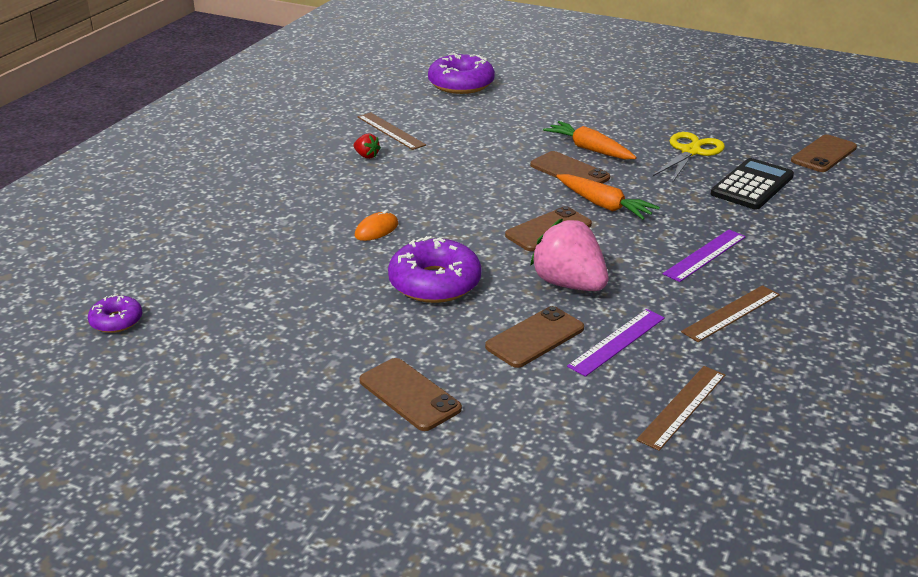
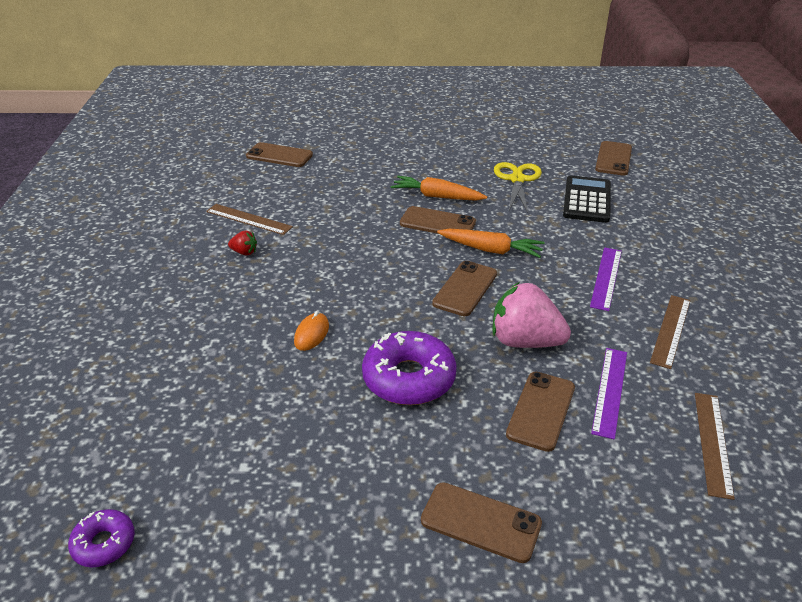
camera: 25 degrees left, 5 degrees up
purple donut [428,53,495,94] -> brown phone [246,142,313,167]

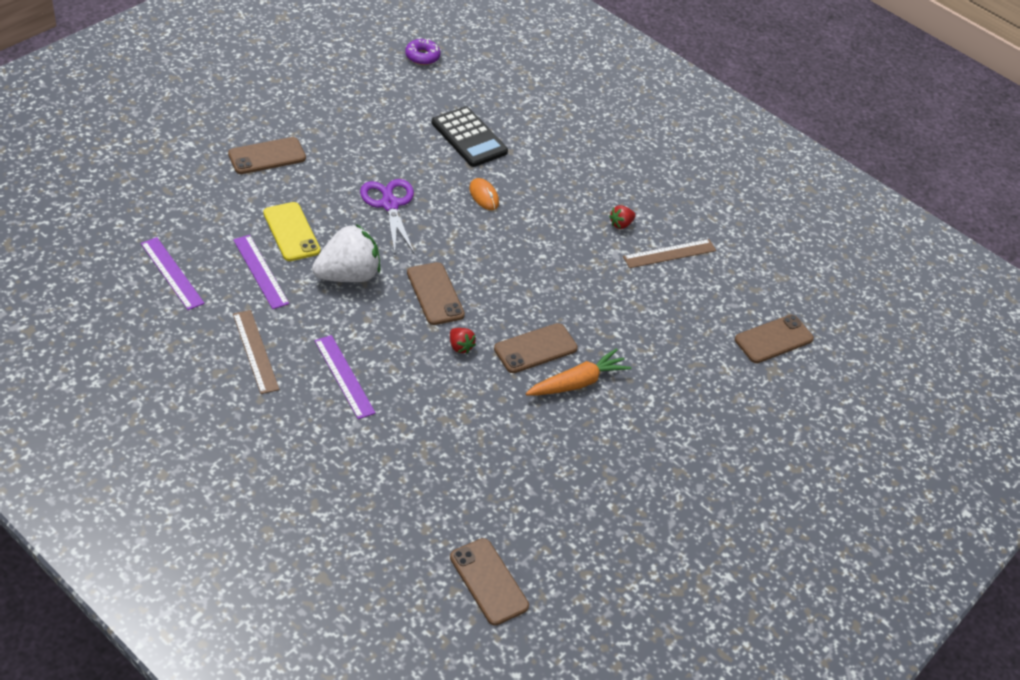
camera: 125 degrees right, 10 degrees up
purple donut [362,331,457,405] -> purple scissors [360,179,414,254]
orange carrot [437,229,545,258] -> red strawberry [450,328,476,354]
pink strawberry [492,282,571,348] -> white strawberry [312,224,380,282]
yellow scissors [494,162,542,213] -> none
brown phone [506,372,575,452] -> yellow phone [263,202,320,261]
black calculator [563,176,611,223] -> black calculator moved to [432,106,508,167]
brown ruler [695,393,735,500] -> purple ruler [141,237,205,310]

